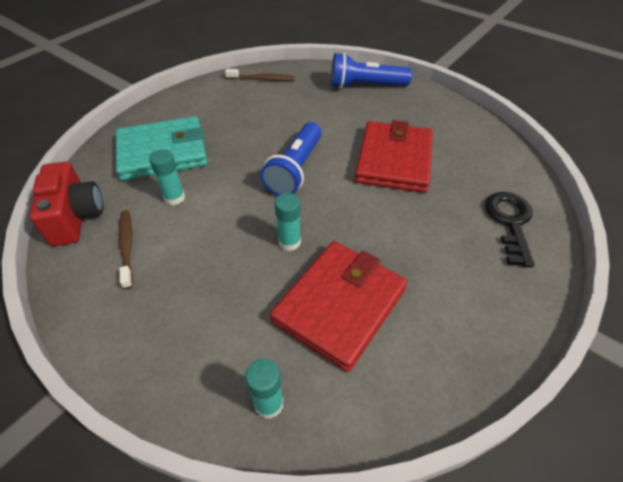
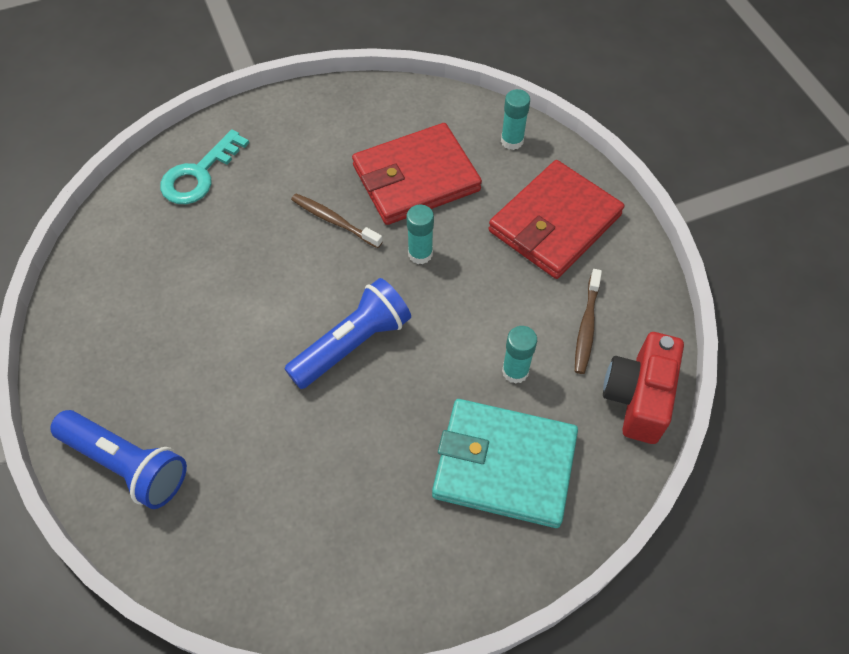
camera: 150 degrees left, 10 degrees up
brown toothbrush [225,69,295,81] -> brown toothbrush moved to [291,194,383,248]
red wallet [355,120,433,193] -> red wallet moved to [489,160,625,279]
black key [485,192,534,267] -> turquoise key [160,129,249,204]

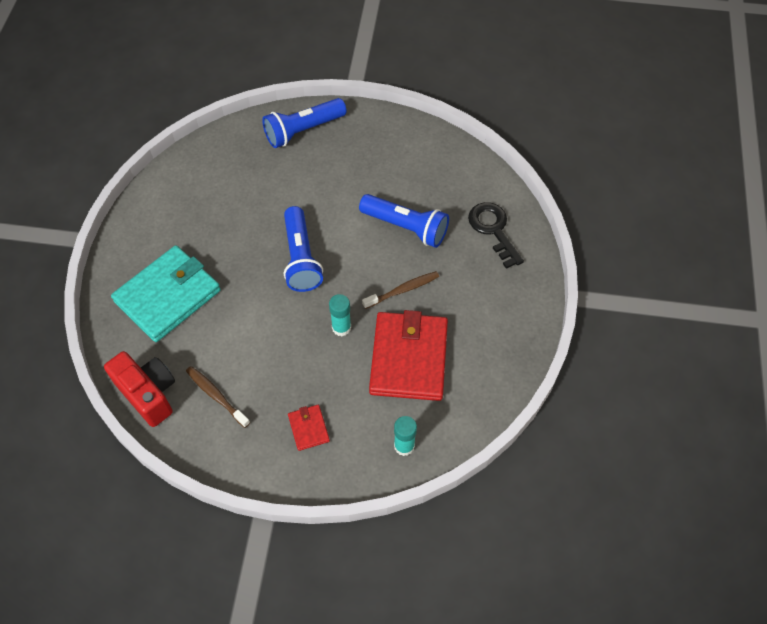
camera: 120 degrees right, 0 degrees up
turquoise key [160,129,249,204] -> black key [468,202,524,269]
red wallet [489,160,625,279] -> red wallet [288,405,330,451], size x0.44
turquoise glue stick [502,326,537,384] -> none
none -> blue flashlight [359,194,449,248]

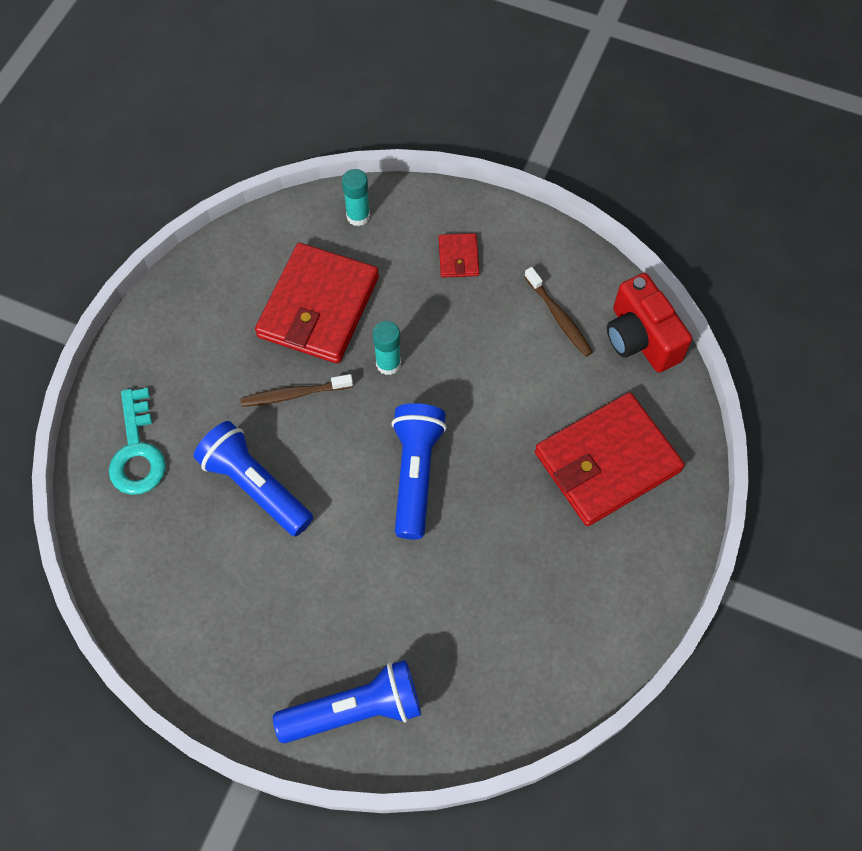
camera: 165 degrees left, 5 degrees up
turquoise wallet [111,245,221,342] -> red wallet [535,392,685,526]
black key [468,202,524,269] -> turquoise key [109,388,166,495]

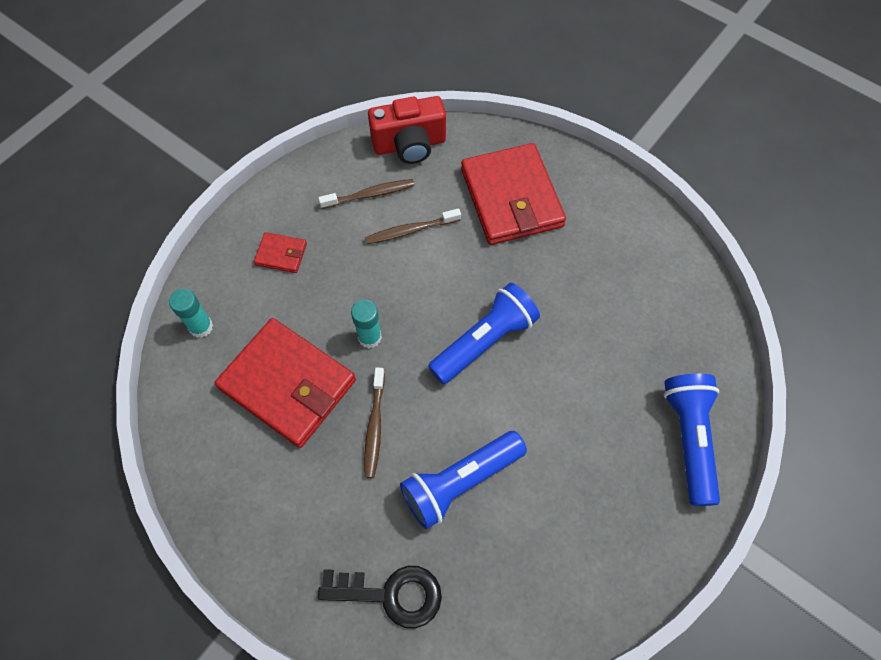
camera: 75 degrees left, 0 degrees up
turquoise key [109,388,166,495] -> black key [318,566,442,628]
blue flashlight [392,403,447,539] -> blue flashlight turned 120 degrees clockwise [428,283,540,384]
none -> brown toothbrush [365,208,461,244]

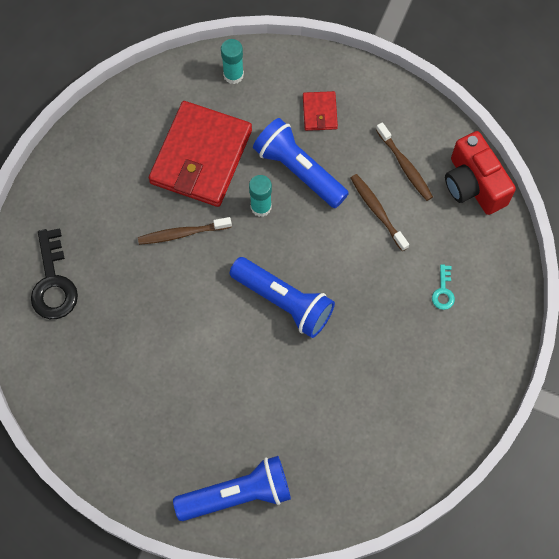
camera: 75 degrees right, 5 degrees up
blue flashlight [400,431,527,529] -> blue flashlight moved to [253,118,349,208]
red wallet [461,143,566,245] -> turquoise key [432,265,455,310]

